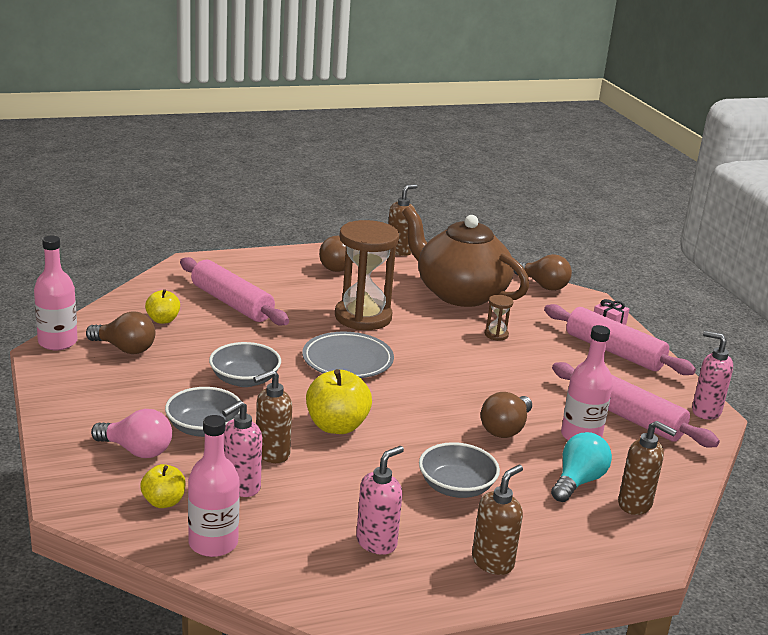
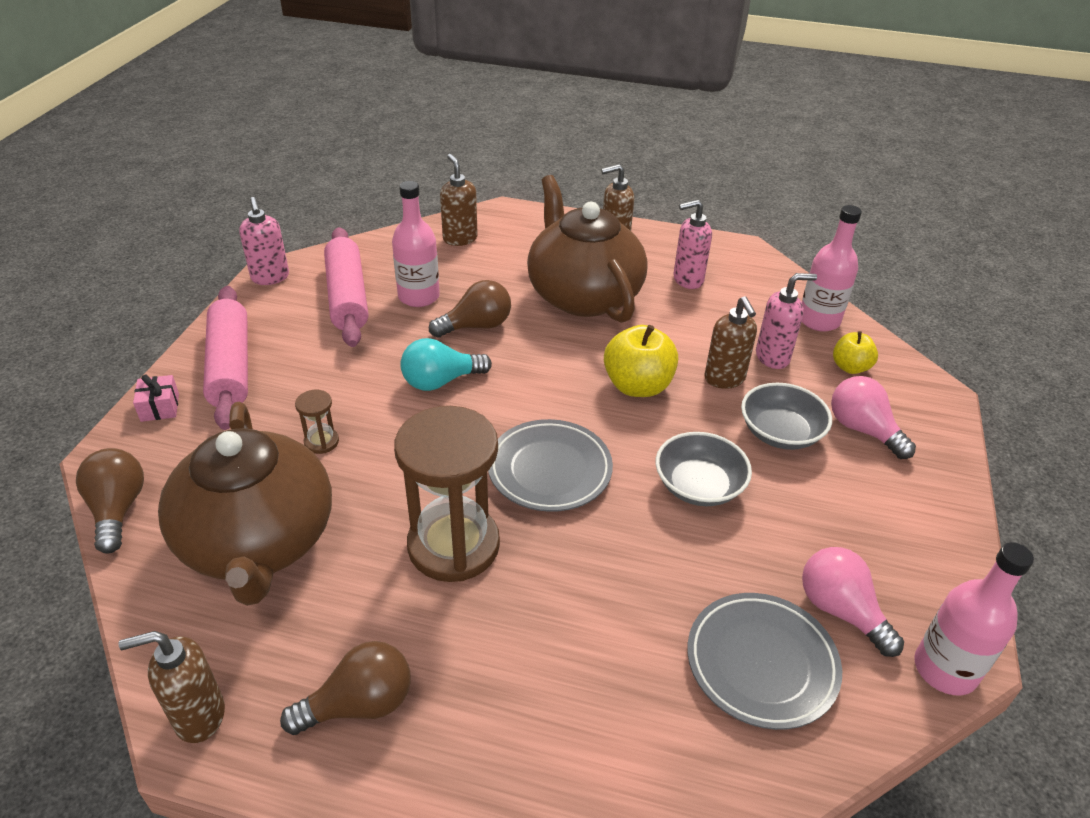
camera: 145 degrees left, 15 degrees up
brown light bulb [86,311,155,354] -> pink light bulb [802,547,904,657]
yellow apple [145,289,180,324] -> grey plate [688,593,842,730]
pink rolling pin [180,257,289,326] -> none
brown soap dispenser [253,370,292,463] -> brown soap dispenser turned 75 degrees clockwise [705,296,757,389]
grey bowl [419,442,500,498] -> brown teapot [527,175,648,323]
turquoise light bulb [551,432,612,502] -> turquoise light bulb moved to [400,338,492,391]

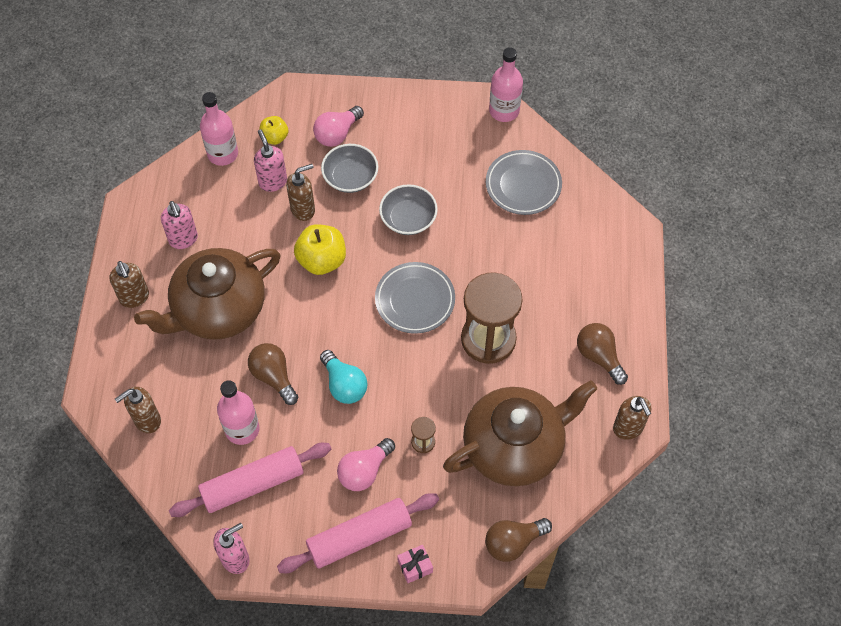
camera: 100 degrees left, 20 degrees up
pink light bulb [802,547,904,657] -> pink light bulb moved to [337,438,395,491]

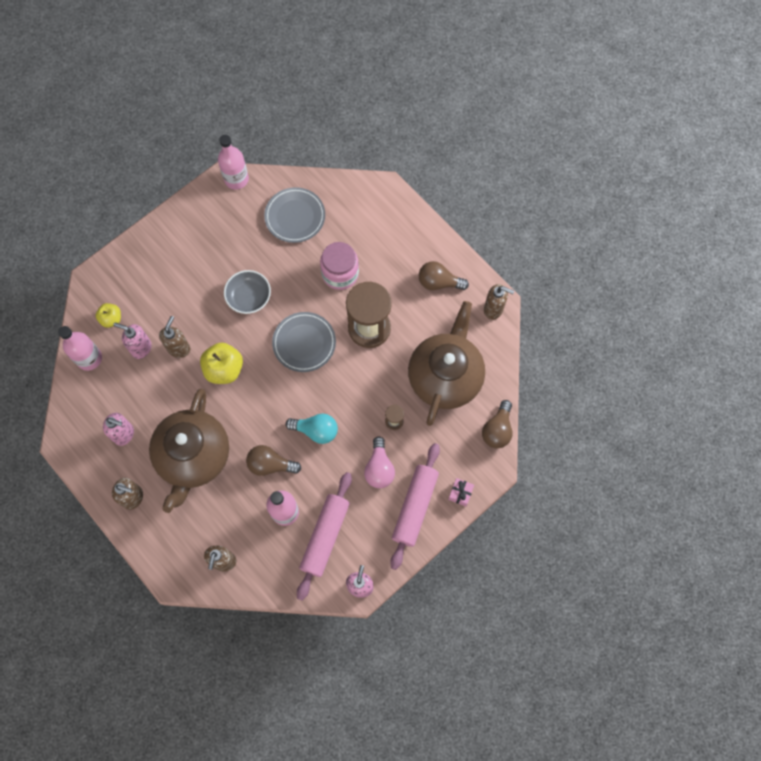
camera: 45 degrees left, 10 degrees up
pink light bulb [313,106,364,147] -> none
grey bowl [321,144,378,193] -> none
none -> pink jar [320,242,359,290]

